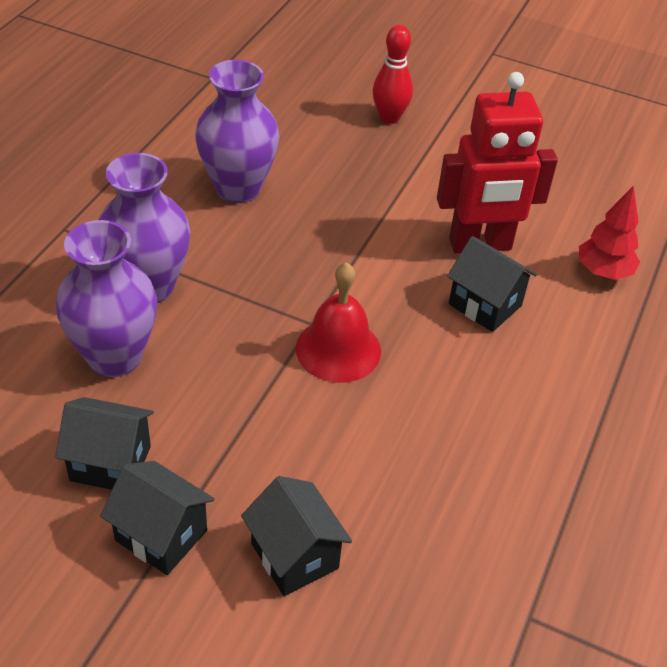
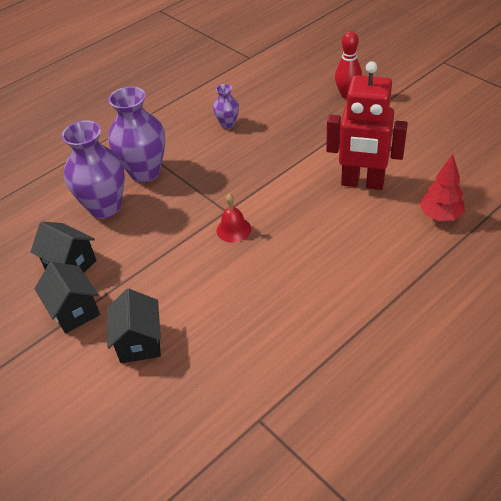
camera: 30 degrees right, 0 degrees up
purple vase [195,60,280,203] -> purple vase [213,84,239,129], size x0.50
red bell [296,262,381,383] -> red bell [217,194,251,243], size x0.63
black house [447,236,537,332] -> none

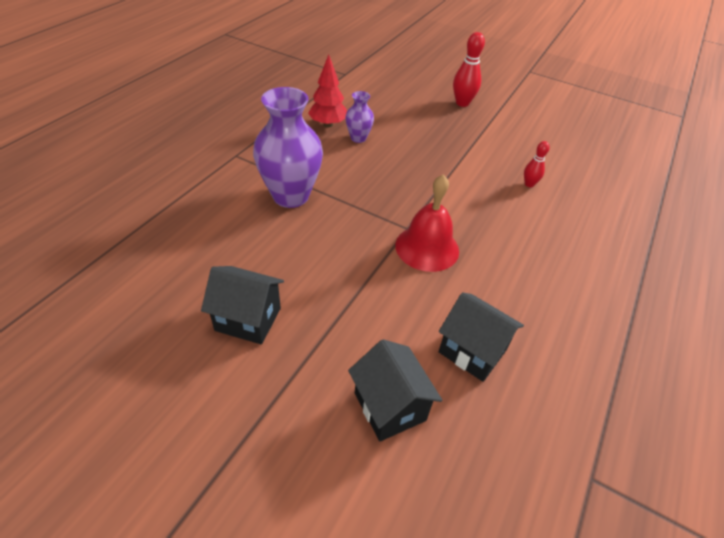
camera: 25 degrees left, 0 degrees up
black house [34,262,100,333] -> black house moved to [439,292,524,382]
purple vase [62,120,125,219] -> none
red bell [217,194,251,243] -> red bell [395,174,459,272], size x1.58
red robot [326,61,408,190] -> red bowling pin [524,141,550,187]
red tree [420,154,465,221] -> red tree moved to [308,55,347,127]

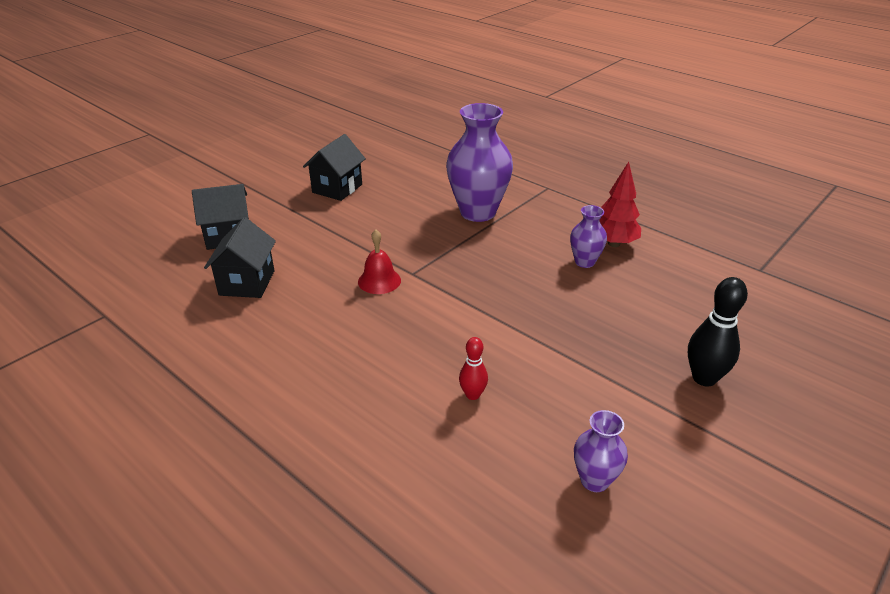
camera: 105 degrees right, 10 degrees down
red bell [395,174,459,272] -> red bell [358,229,401,294], size x0.63
black house [439,292,524,382] -> black house turned 45 degrees counterclockwise [204,217,276,298]
red bowling pin [453,32,485,107] -> black bowling pin [688,277,748,386]
none -> purple vase [574,410,628,492]

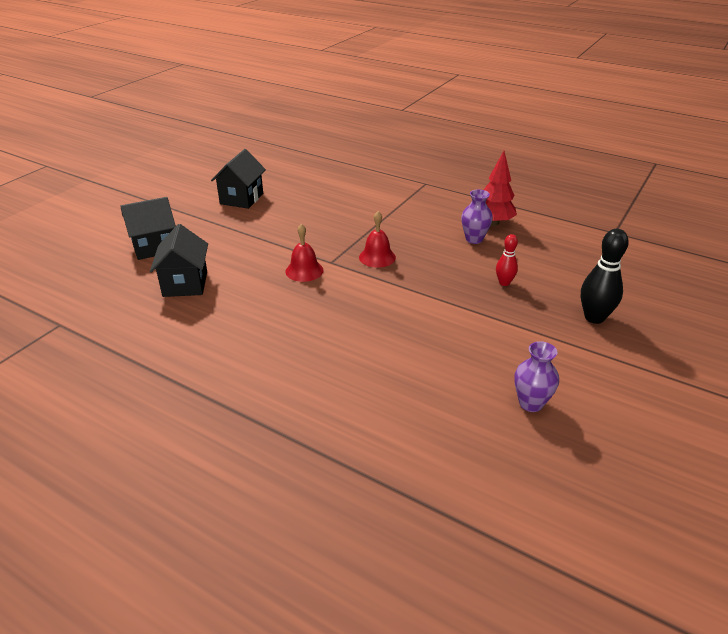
camera: 10 degrees left, 0 degrees up
purple vase [446,103,513,222] -> none
red bowling pin [459,337,488,400] -> red bowling pin moved to [496,234,518,286]
none -> red bell [359,211,396,268]

